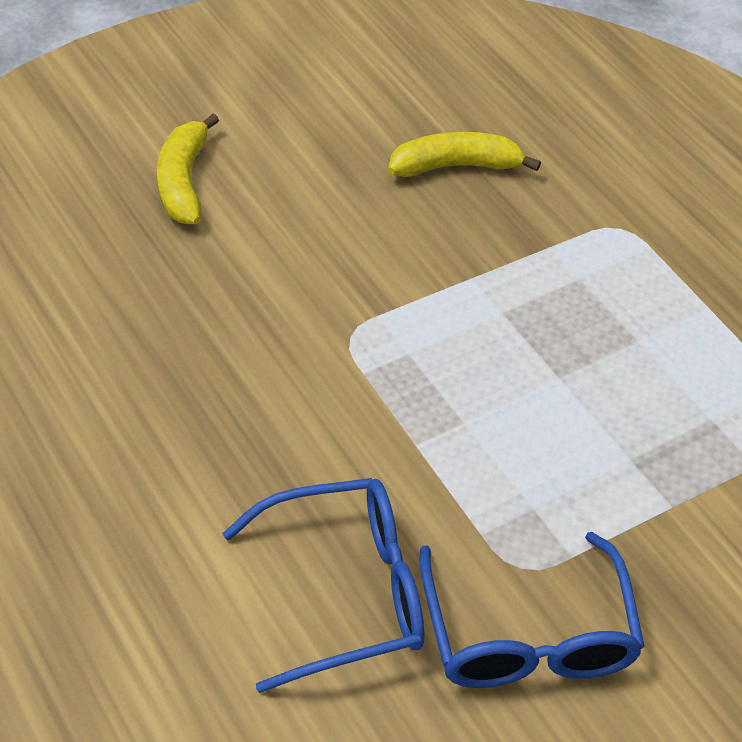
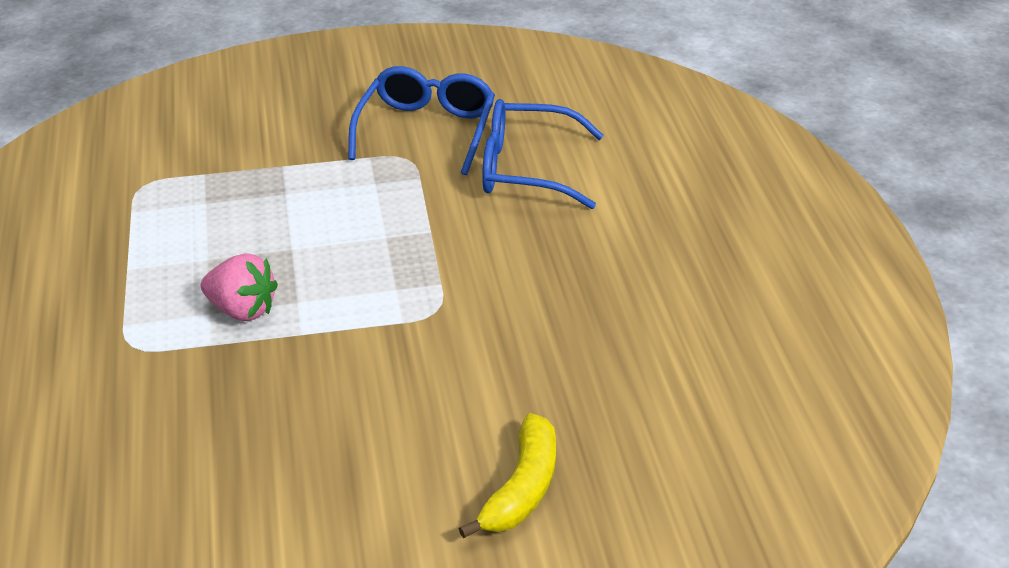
camera: 155 degrees left, 10 degrees down
yellow banana [388,132,541,177] -> none
none -> pink strawberry [201,253,278,321]

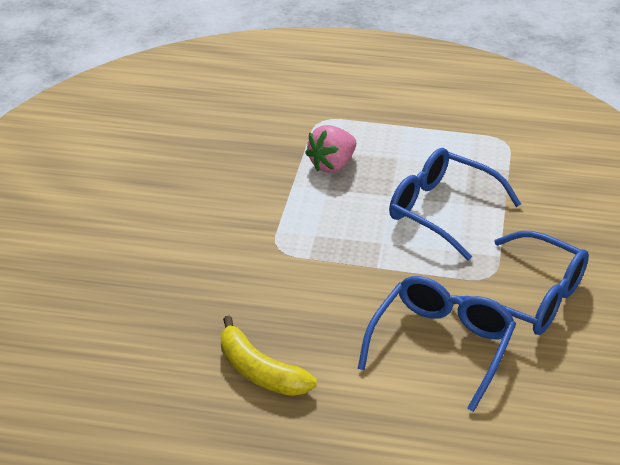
camera: 110 degrees right, 0 degrees up
yellow banana [459,413,556,538] -> yellow banana moved to [221,315,317,396]
none -> blue glasses [389,148,521,261]

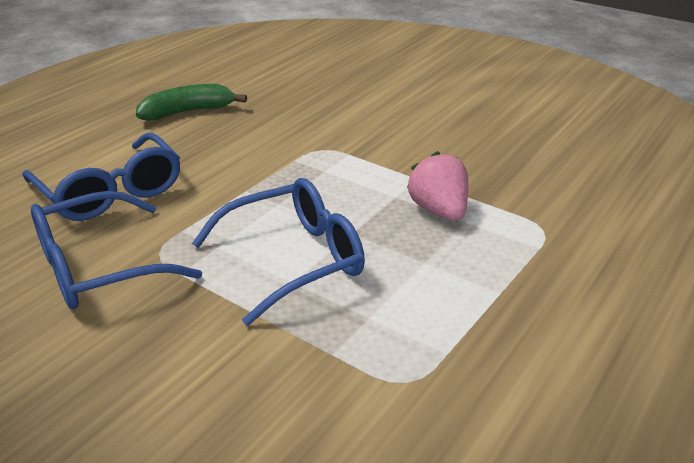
camera: 115 degrees right, 5 degrees down
yellow banana [221,315,317,396] -> green banana [136,84,247,120]

